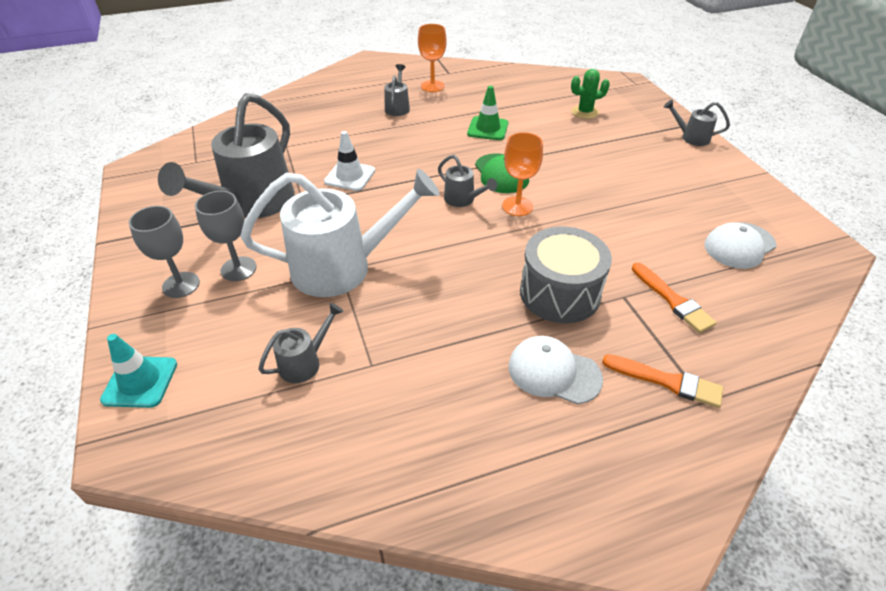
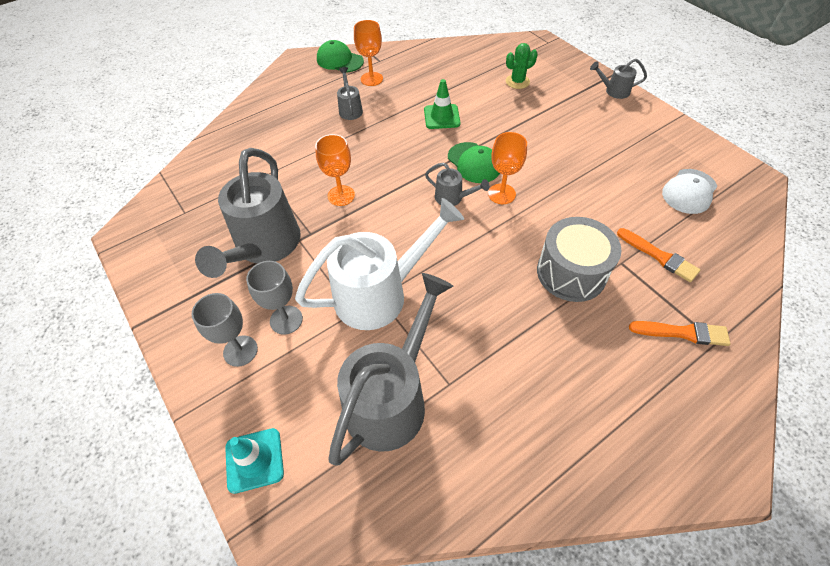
camera: 15 degrees left, 10 degrees up
grey watering can [258,303,344,383] -> grey watering can [328,273,453,466], size x2.22
white traffic cone [324,131,375,191] -> orange goblet [315,134,355,206]
white cap [508,336,603,404] -> none
none -> green cap [317,40,364,73]

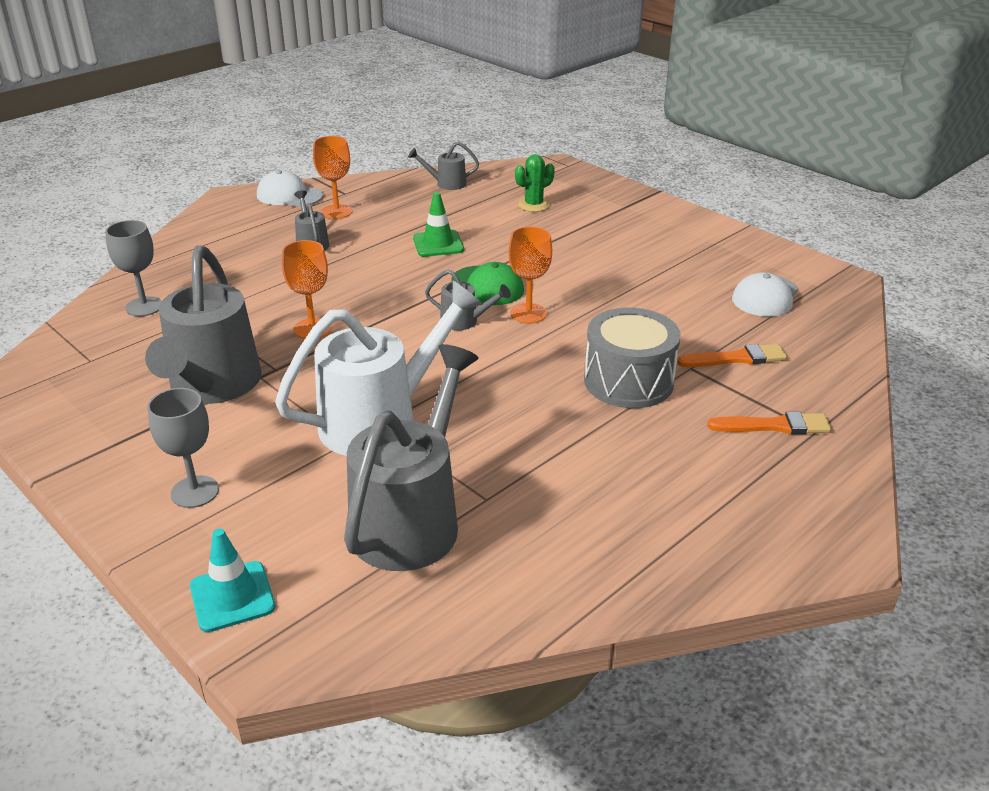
camera: 10 degrees left, 20 degrees down
grey goblet [246,261,303,335] -> grey goblet moved to [105,220,162,316]
green cap [317,40,364,73] -> white cap [257,170,323,207]
grey watering can [590,59,647,99] -> grey watering can moved to [408,141,479,190]
orange brush [617,228,700,282] -> orange brush turned 45 degrees counterclockwise [677,344,787,367]

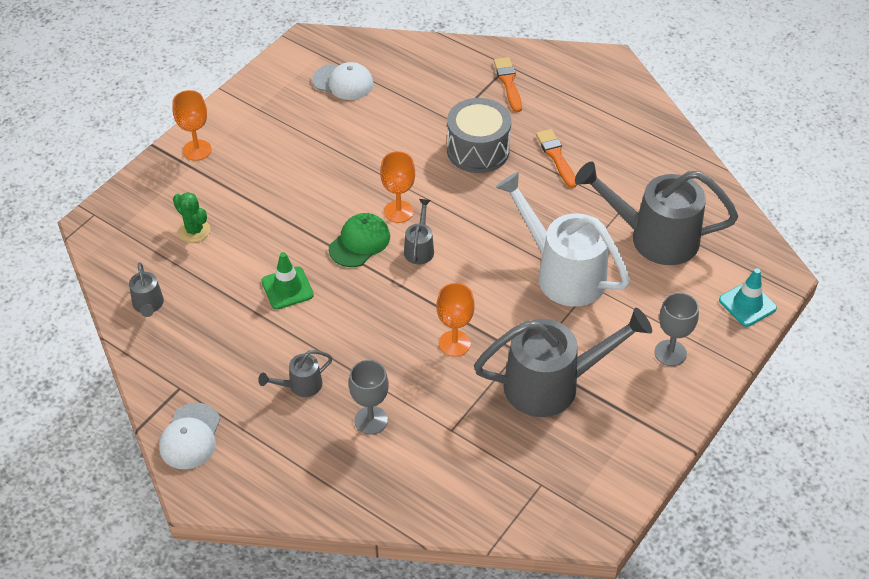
camera: 100 degrees left, 15 degrees up
grey goblet [105,220,162,316] -> grey goblet moved to [349,360,389,435]
orange goblet [313,136,352,219] -> orange goblet moved to [172,90,212,161]
orange brush [677,344,787,367] -> orange brush moved to [536,129,577,188]

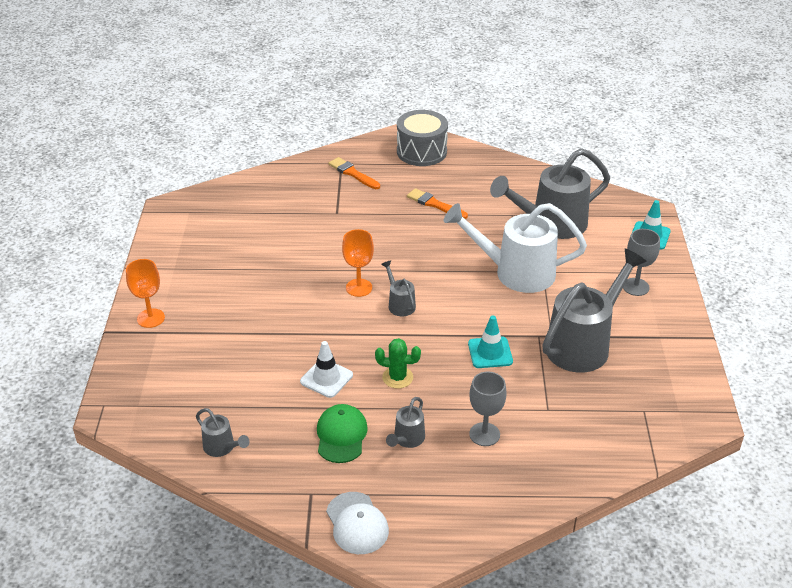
camera: 35 degrees left, 10 degrees down
green cactus [173,192,210,242] -> green cactus moved to [375,338,421,389]
green traffic cone [261,252,314,309] -> white traffic cone [300,341,353,398]
white cap [312,62,373,100] -> none
green cap [329,213,390,267] -> green cap moved to [317,404,368,463]
orange goblet [436,283,475,357] -> turquoise traffic cone [468,316,513,368]
grey drum [447,98,511,173] -> grey drum moved to [397,110,448,166]

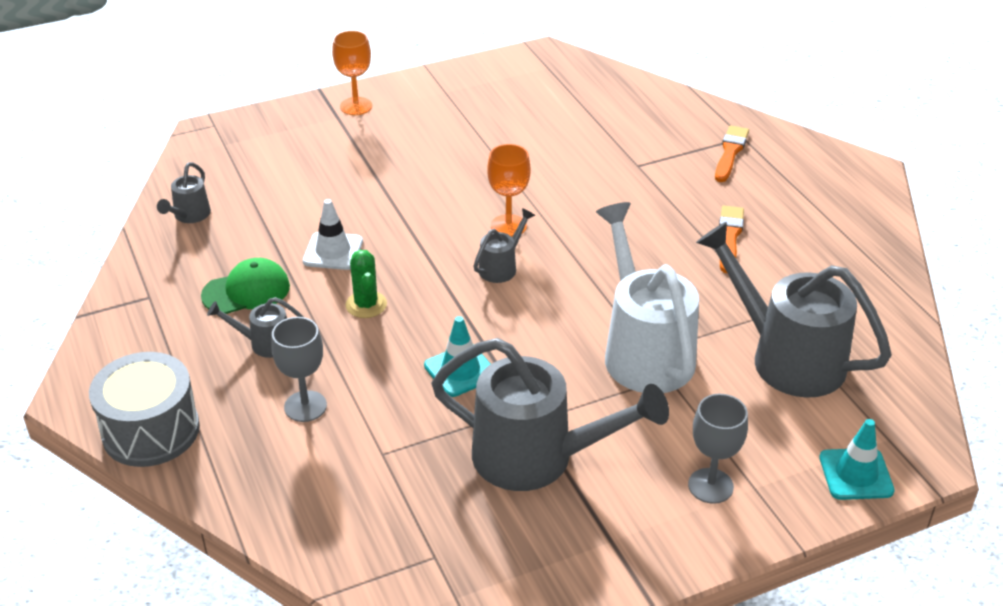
camera: 65 degrees right, 0 degrees up
white cap [326,492,389,554] -> none
grey drum [397,110,448,166] -> grey drum moved to [89,352,200,467]

